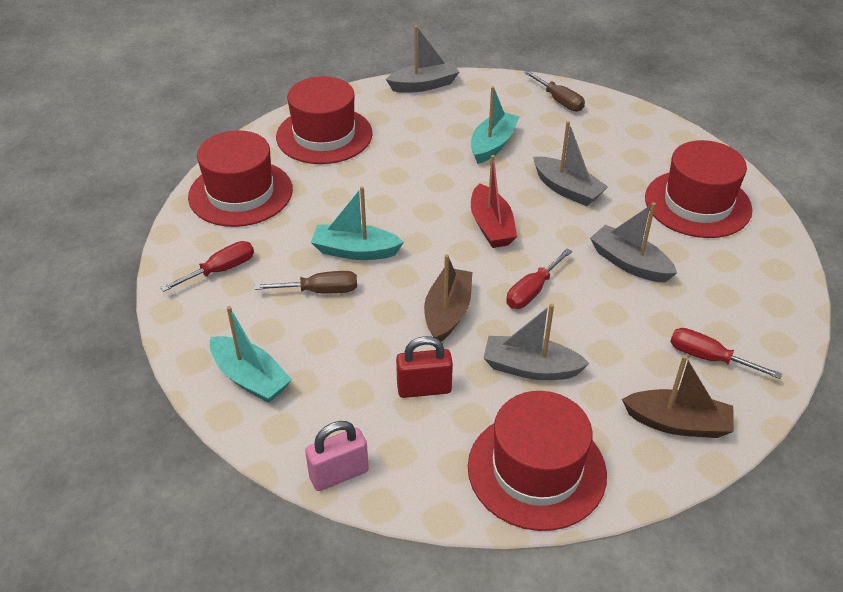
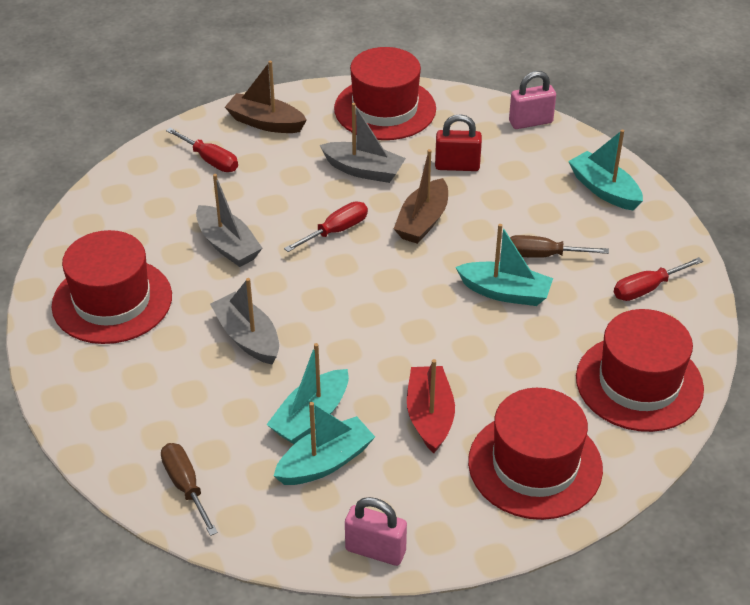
camera: 170 degrees left, 0 degrees up
grey boat [386,25,459,93] -> pink padlock [345,497,407,566]
red boat [471,155,517,248] -> red boat moved to [407,359,455,453]
none -> turquoise boat [274,402,375,485]

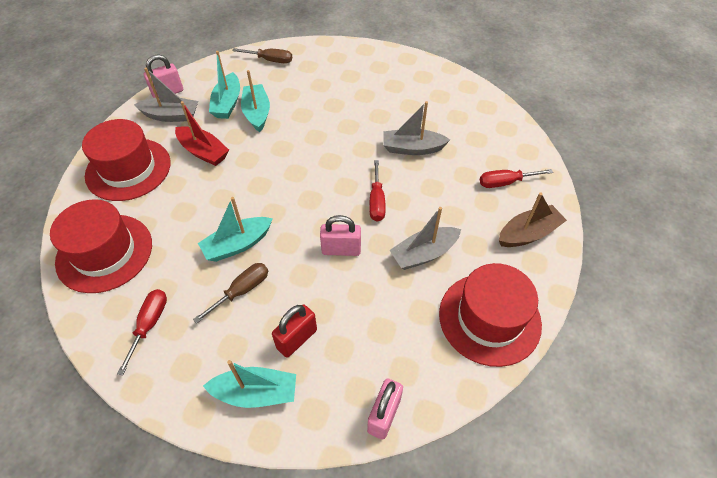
camera: 130 degrees right, 10 degrees up
red hat [52,230,172,344] -> none
grey boat [210,278,279,364] -> grey boat moved to [134,68,198,122]
brown boat [394,149,448,244] -> pink padlock [320,215,361,256]
red padlock [435,114,482,171] -> red padlock moved to [272,305,317,358]

